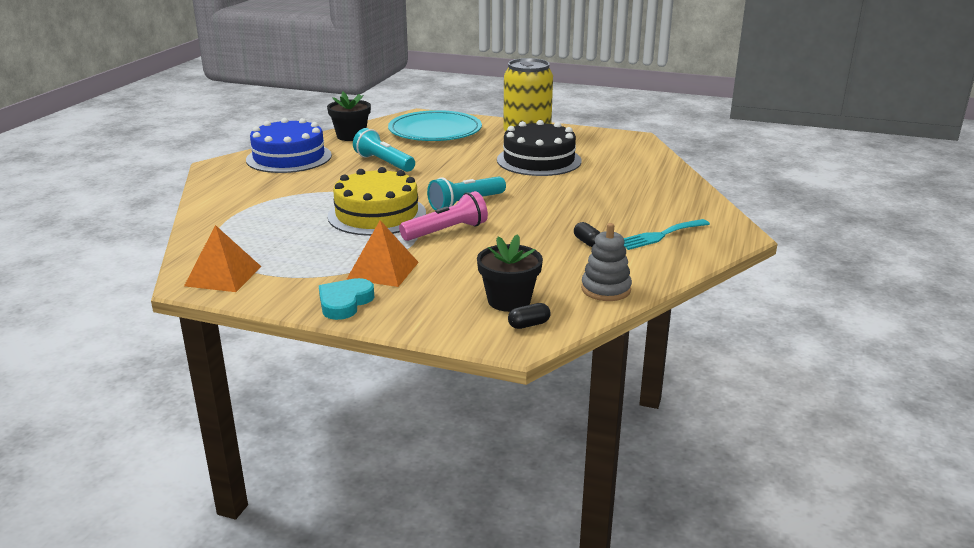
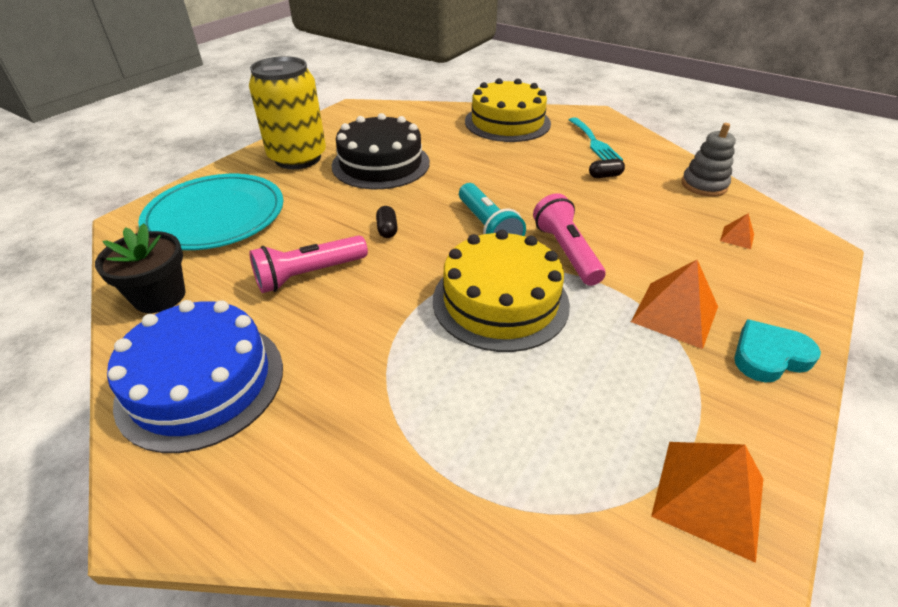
camera: 75 degrees left, 15 degrees up
turquoise heart [319,278,375,320] -> turquoise heart turned 120 degrees clockwise [734,319,821,383]
turquoise flashlight [353,128,415,172] -> pink flashlight [249,235,368,293]
black flower pot [477,234,543,312] -> orange pyramid [720,213,754,249]
black capsule [508,303,551,329] -> black capsule moved to [376,206,398,238]
none -> yellow cake [465,78,551,142]

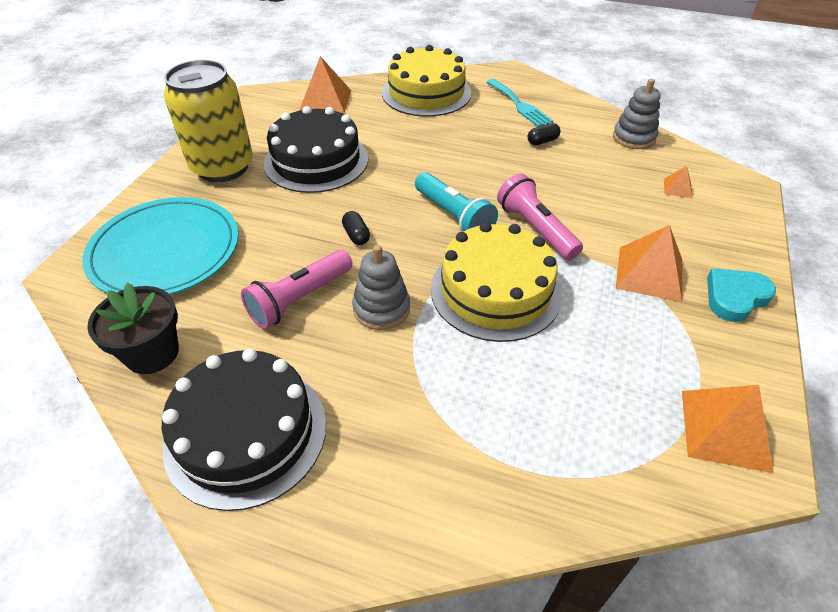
camera: 15 degrees left, 5 degrees up
blue cake [107,300,283,453] -> black cake [162,348,326,511]
none -> orange pyramid [299,56,351,113]
none -> grey stacking toy [352,245,410,330]

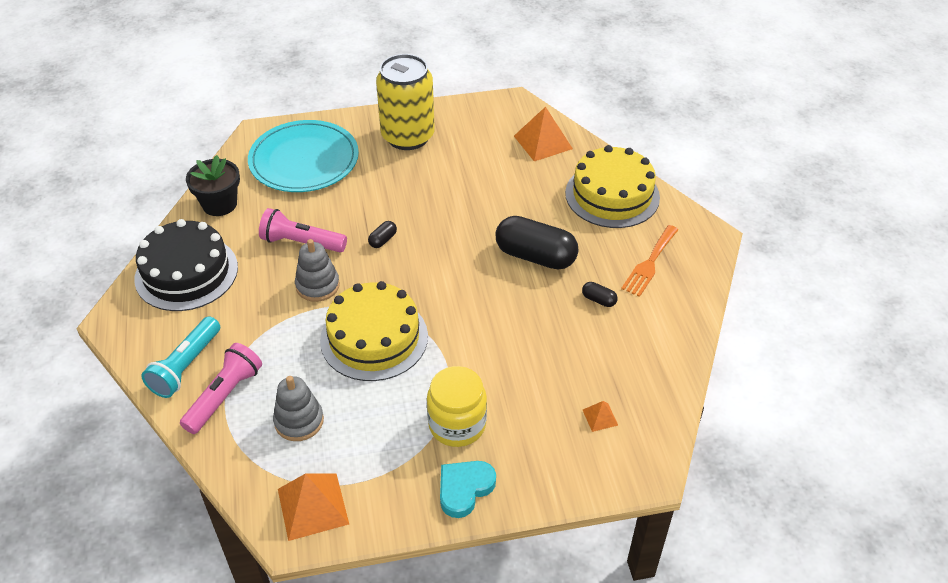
camera: 60 degrees right, 0 degrees up
black cake [264,106,368,193] -> none
turquoise flashlight [415,172,498,232] -> turquoise flashlight moved to [141,316,220,398]
turquoise fork [486,79,553,127] -> orange fork [621,225,678,297]
pink flashlight [497,174,583,260] -> pink flashlight moved to [180,343,262,434]
grey stacking toy [613,79,661,149] -> grey stacking toy moved to [273,376,324,441]
orange pyramid [616,225,682,302] -> yellow jar [427,366,487,447]
turquoise heart [707,268,776,322] -> turquoise heart turned 75 degrees counterclockwise [440,461,496,518]
none -> black capsule [495,216,579,270]

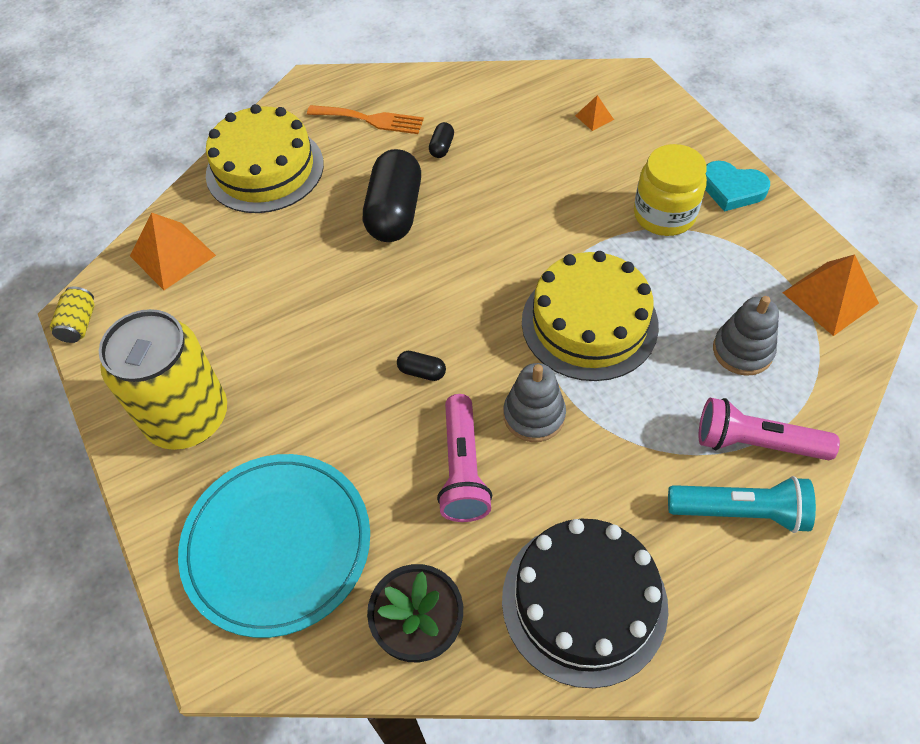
camera: 105 degrees left, 10 degrees up
none -> yellow can [50,287,94,343]

